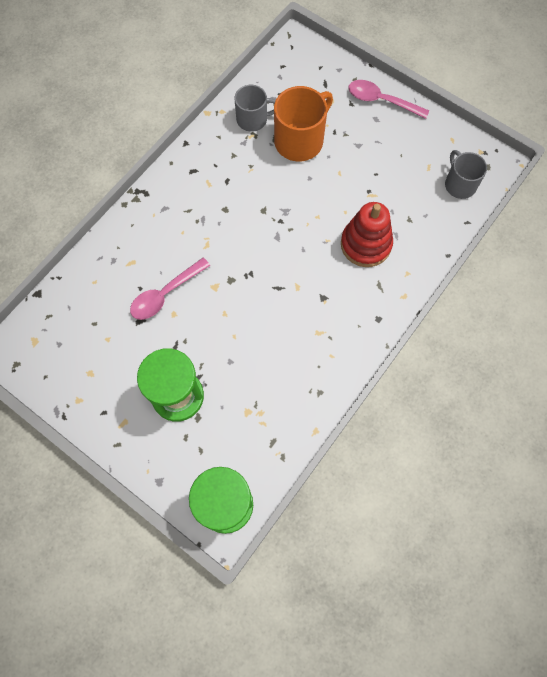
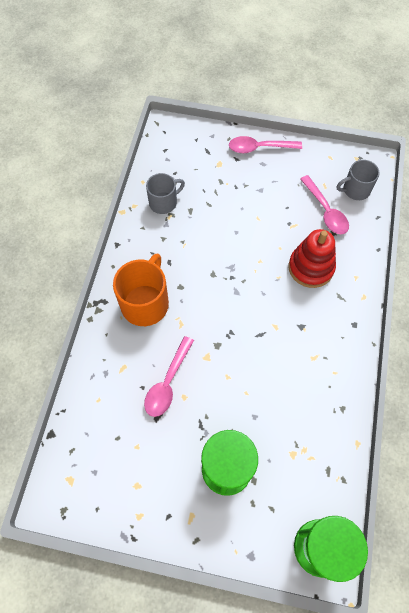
camera: 25 degrees left, 5 degrees down
orange mug [274,86,333,161] -> orange mug moved to [113,253,169,326]
grey mug [445,150,487,199] -> grey mug turned 60 degrees counterclockwise [337,160,380,200]
none -> pink spoon [300,175,349,234]

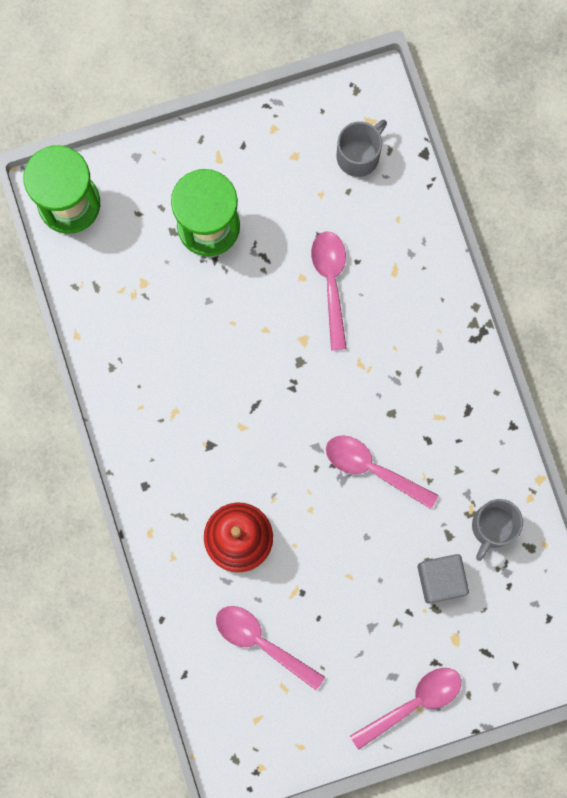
camera: 150 degrees right, 15 degrees up
orange mug [113,253,169,326] -> none
grey mug [337,160,380,200] -> grey mug moved to [336,120,387,177]
none -> pink spoon [326,435,438,509]
none -> grey cube [418,554,469,604]

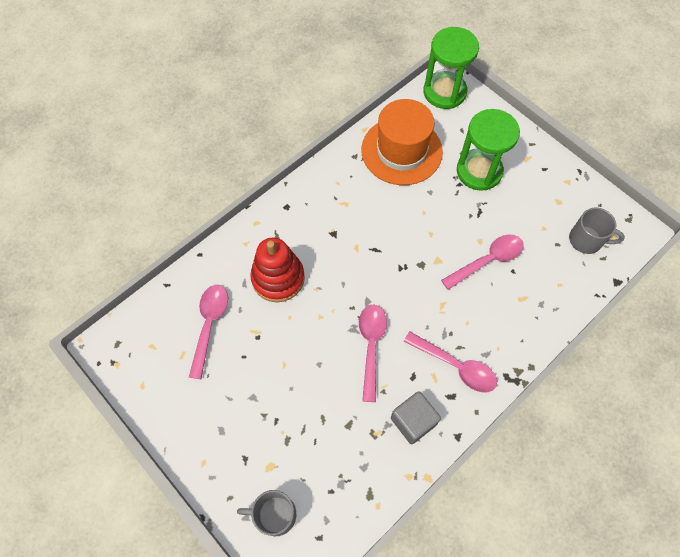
camera: 65 degrees right, 15 degrees down
pink spoon [350,668,461,750] -> pink spoon moved to [404,332,497,393]
grey cube [418,554,469,604] -> grey cube moved to [391,391,441,444]
grey mug [472,499,523,561] -> grey mug moved to [237,490,296,536]
none -> orange hat [361,99,443,185]

